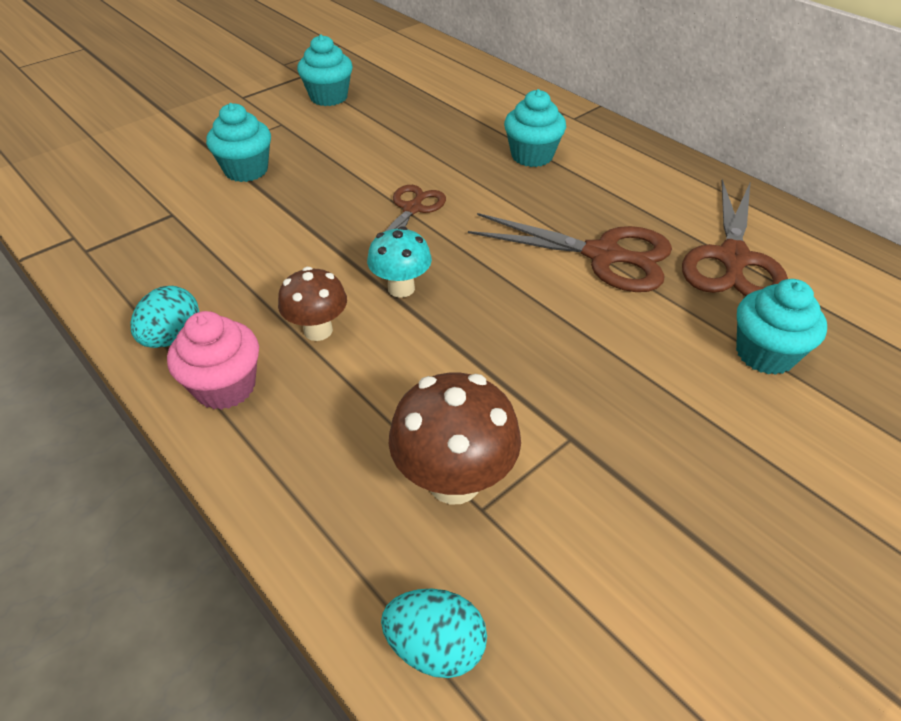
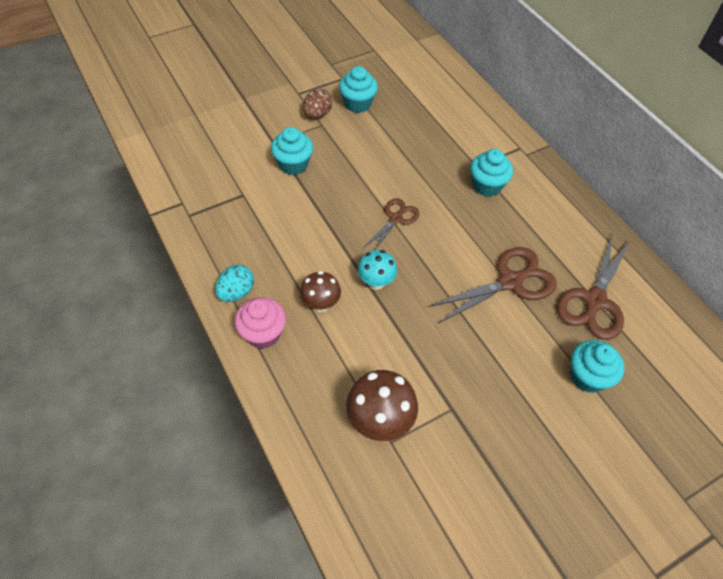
camera: 10 degrees right, 10 degrees up
turquoise egg [381,589,487,678] -> none
brown scissors [468,213,672,292] -> brown scissors turned 60 degrees counterclockwise [428,247,557,324]
none -> brown egg [303,89,332,118]

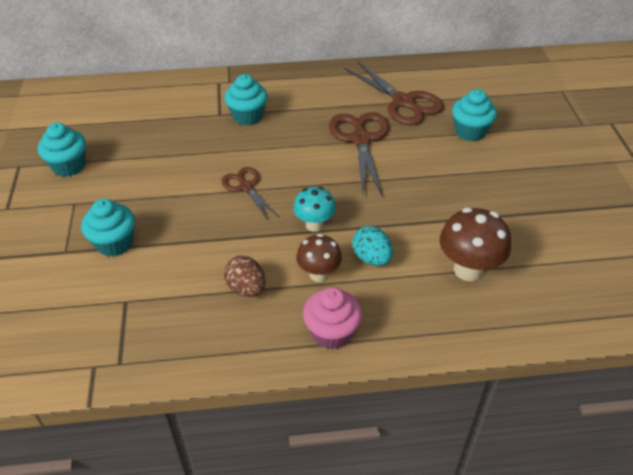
camera: 65 degrees left, 10 degrees down
turquoise egg [215,265,254,302] -> turquoise egg moved to [352,226,393,266]
brown egg [303,89,332,118] -> brown egg moved to [224,256,266,297]

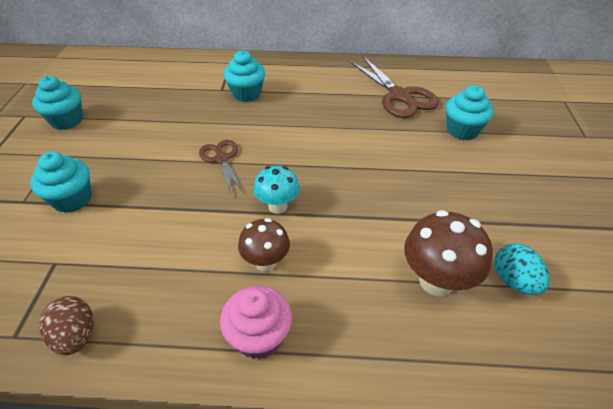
camera: 10 degrees right, 0 degrees up
brown egg [224,256,266,297] -> brown egg moved to [39,296,94,355]
brown scissors [329,112,389,197] -> none
turquoise egg [352,226,393,266] -> turquoise egg moved to [494,244,550,295]

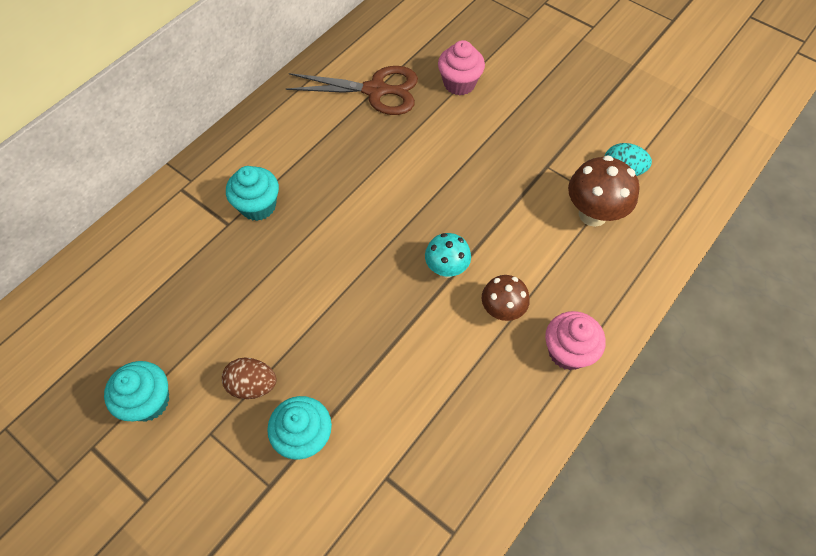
camera: 55 degrees left, 15 degrees up
brown egg [39,296,94,355] -> brown egg moved to [222,358,277,399]
brown scissors [199,140,244,194] -> none
turquoise cupcake [446,85,494,140] -> pink cupcake [438,40,485,95]

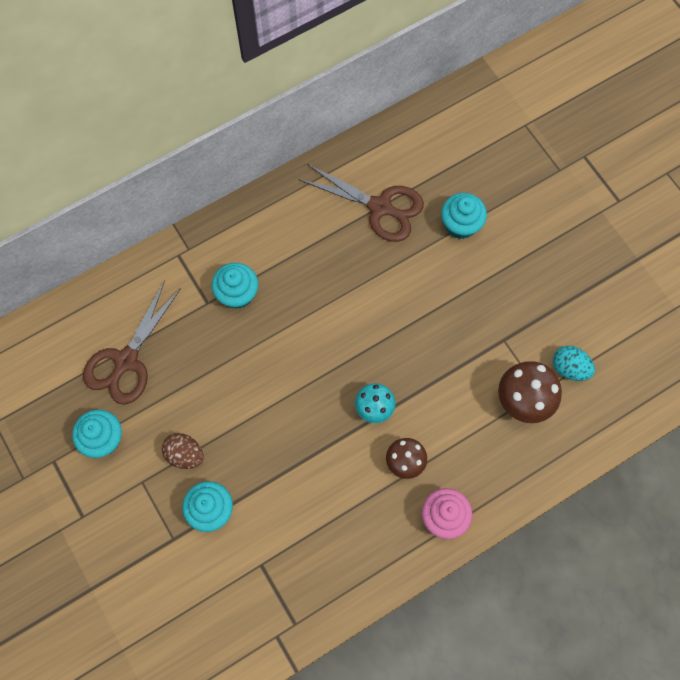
camera: 20 degrees right, 10 degrees up
pink cupcake [438,40,485,95] -> turquoise cupcake [441,193,487,239]
none -> brown scissors [83,280,181,405]

